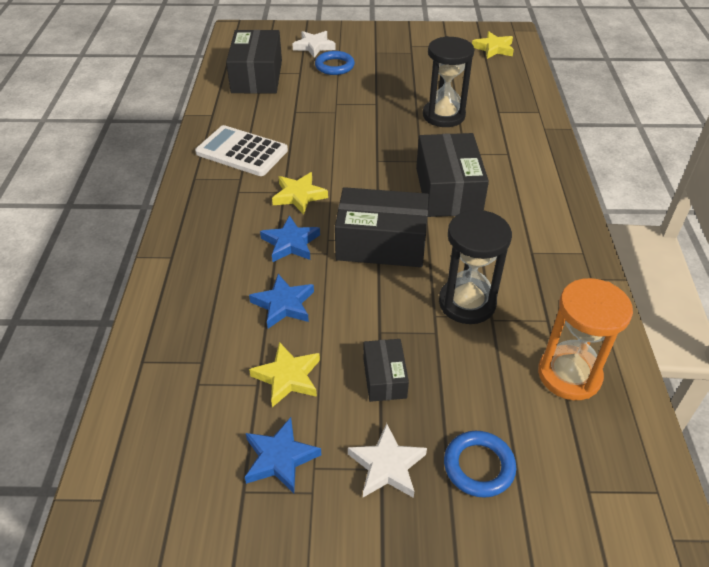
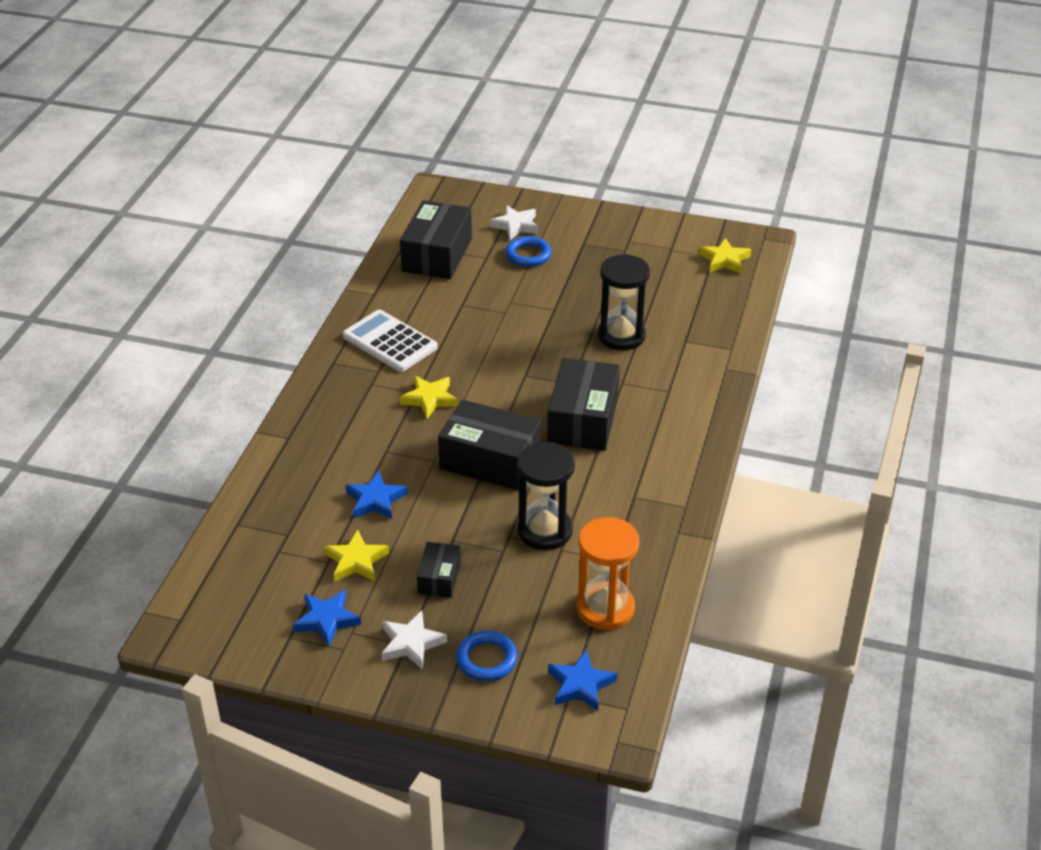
camera: 15 degrees right, 5 degrees down
blue star [260,215,320,262] -> blue star moved to [548,650,617,711]

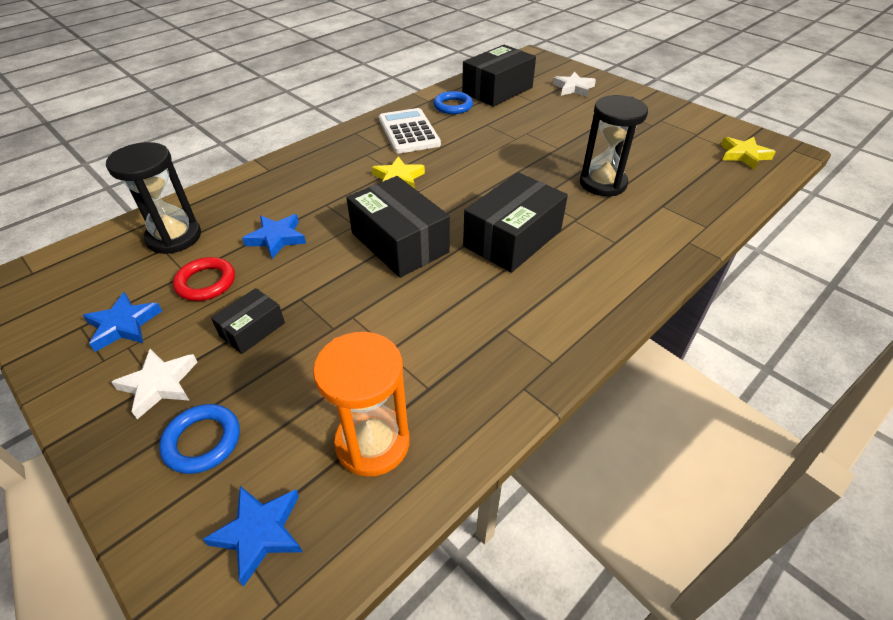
camera: 30 degrees right, 5 degrees up
yellow star [324,530,389,582] -> red ring [173,257,235,301]
blue ring [505,236,552,267] -> blue ring moved to [433,91,473,114]
black hourglass [517,442,575,550] -> black hourglass moved to [106,142,201,254]

